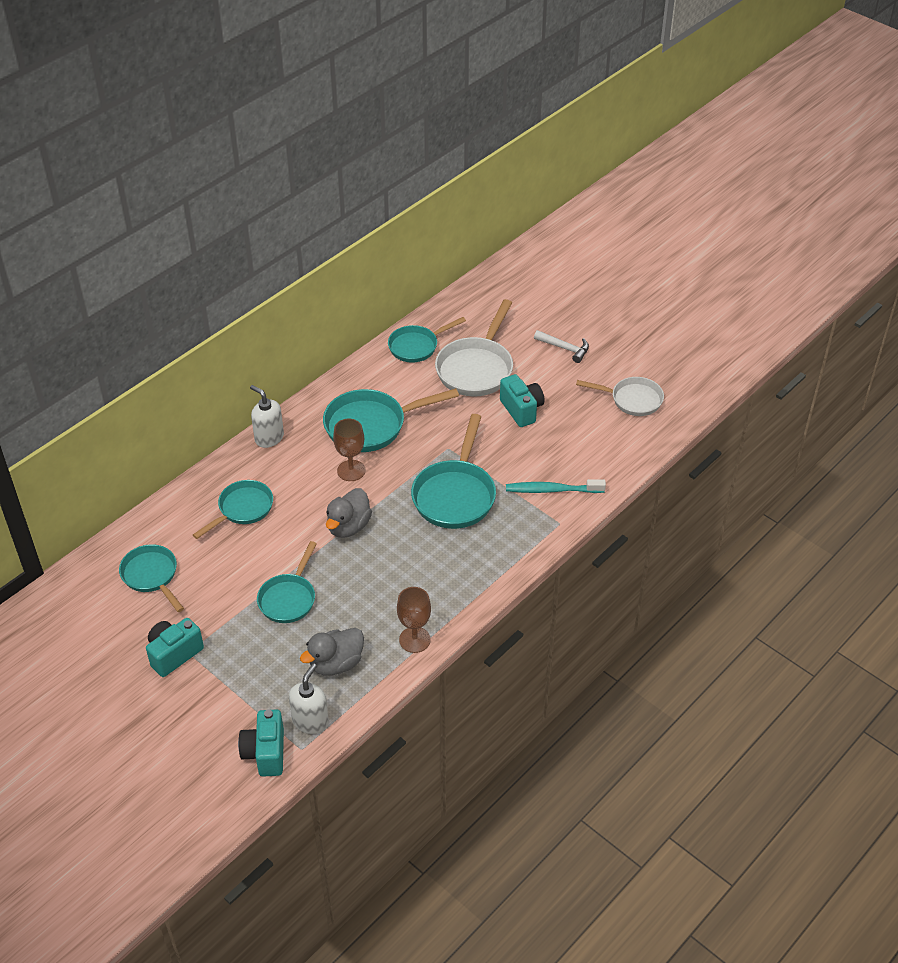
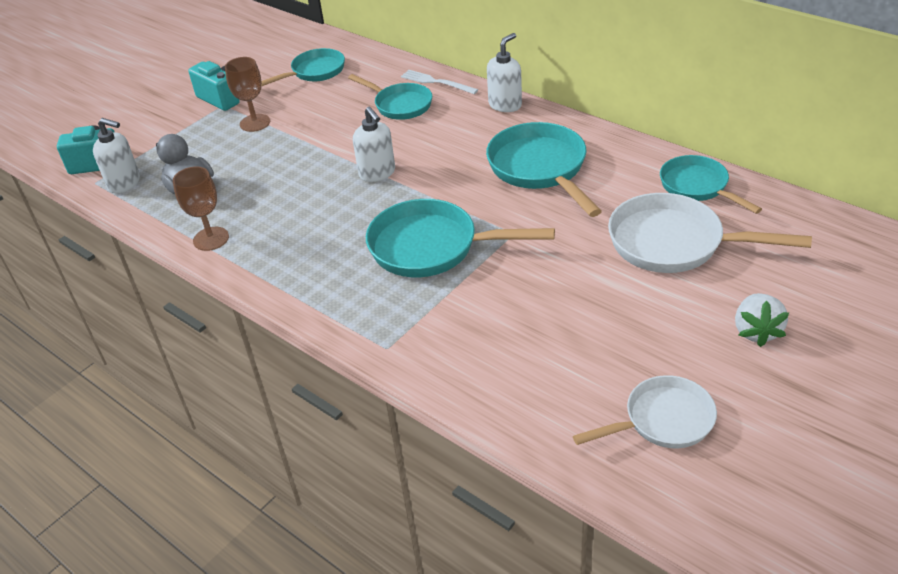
camera: 90 degrees right, 5 degrees down
turquoise pan [257,541,317,623] -> none
grey duck [326,488,372,538] -> white soap dispenser [353,107,395,182]
brown goblet [333,419,365,481] -> brown goblet moved to [225,57,270,132]
turquoise camera [500,374,545,427] -> none
turquoise toothbrush [506,479,606,493] -> none
white hammer [534,330,589,363] -> white strawberry [735,293,789,347]
white pan [576,377,664,416] -> white pan turned 120 degrees counterclockwise [573,375,717,448]
none -> white fork [401,70,478,94]

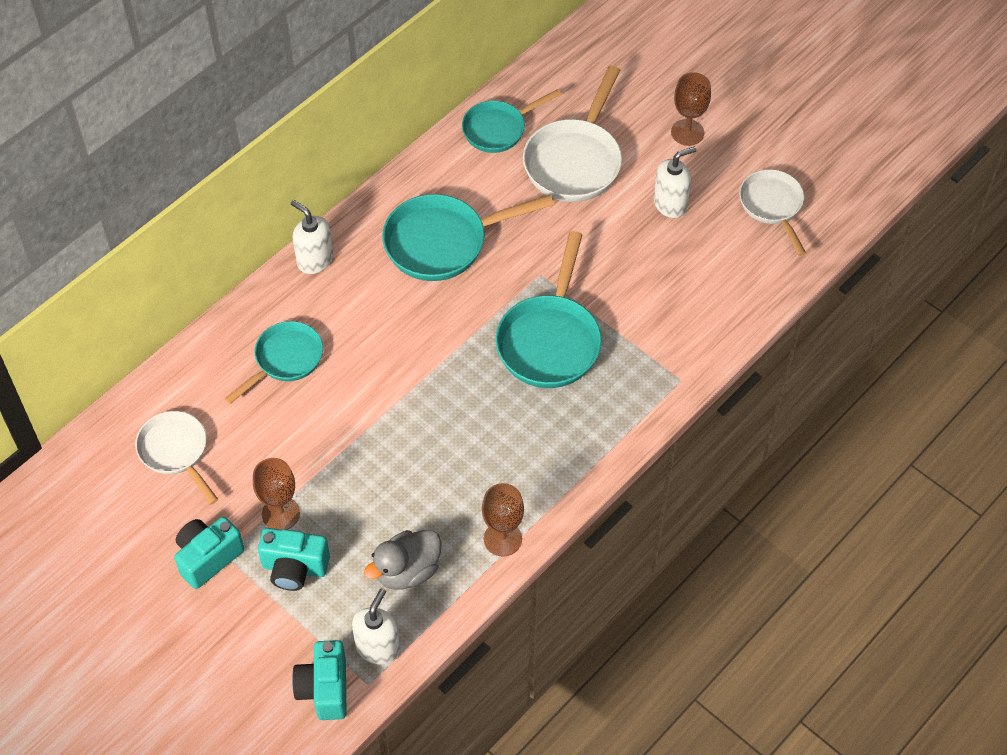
camera: 90 degrees left, 15 degrees up
turquoise pan [261,48,345,86] -> white pan [135,411,218,504]
white soap dispenser [353,107,395,182] -> white soap dispenser moved to [654,146,697,218]
white fork [401,70,478,94] -> none
white strawberry [735,293,789,347] -> brown goblet [671,72,711,146]
none -> turquoise camera [258,528,330,591]

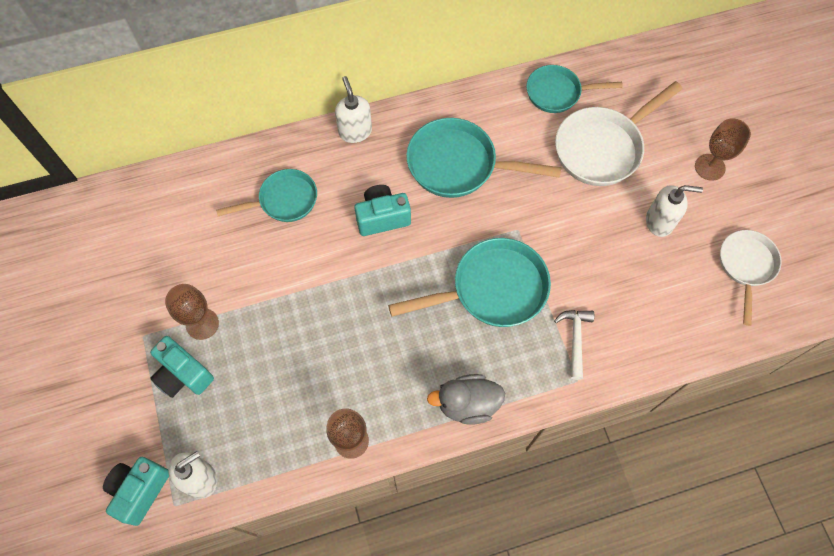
camera: 30 degrees right, 10 degrees up
white pan [135,411,218,504] -> none
turquoise camera [174,517,244,589] -> turquoise camera moved to [354,185,411,236]
grey duck [364,530,442,590] -> grey duck moved to [427,374,505,425]
turquoise pan [495,231,602,388] -> turquoise pan turned 150 degrees counterclockwise [388,238,551,327]
none -> white hammer [554,310,594,380]

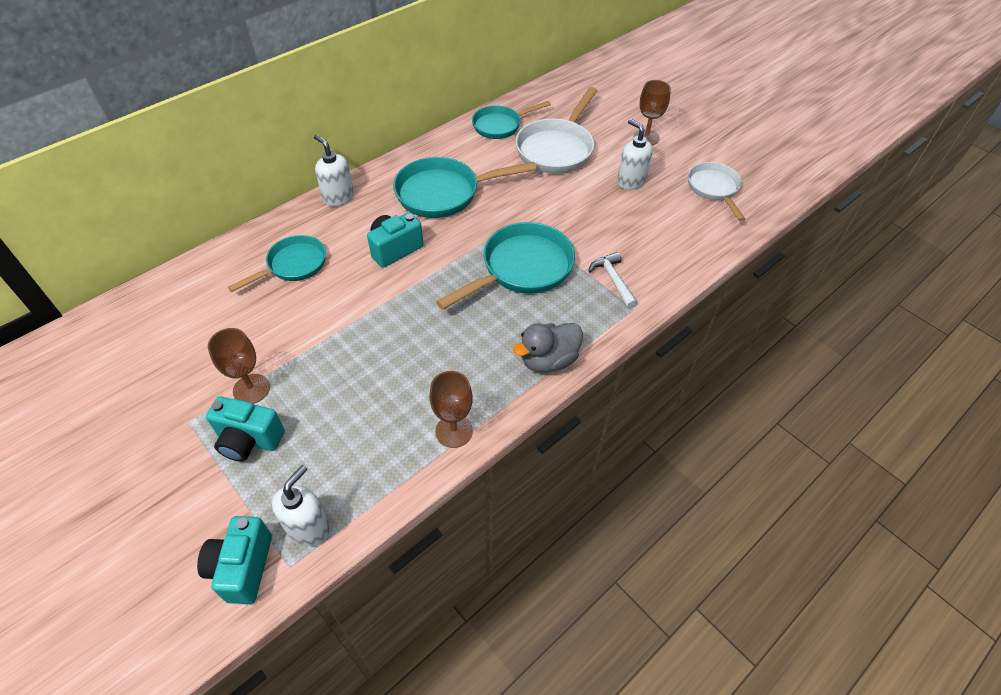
camera: 25 degrees left, 15 degrees down
white soap dispenser [646,185,703,237] -> white soap dispenser turned 105 degrees counterclockwise [617,119,653,190]

